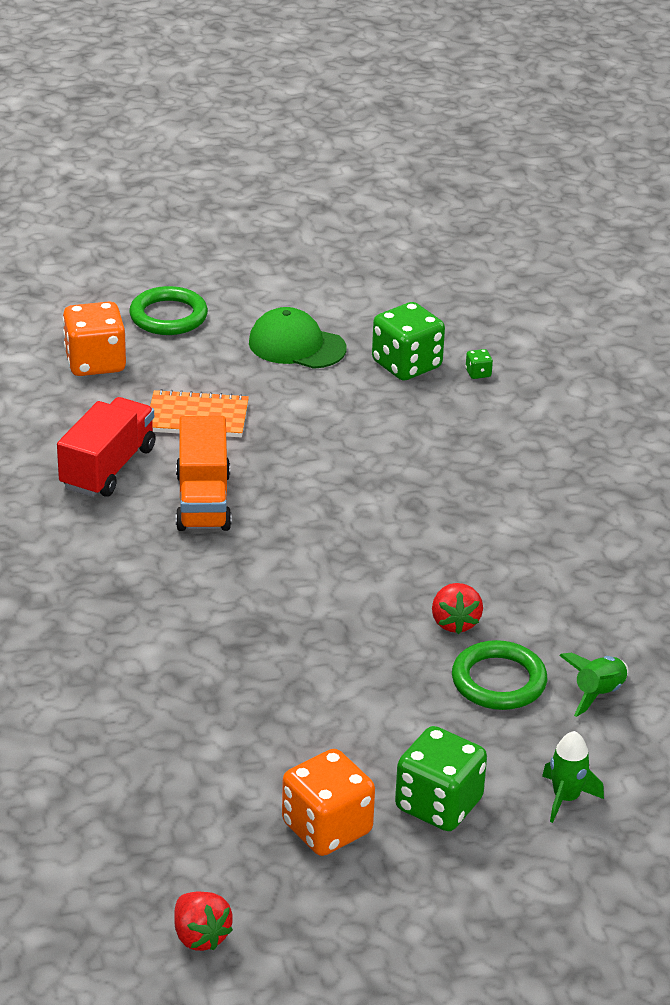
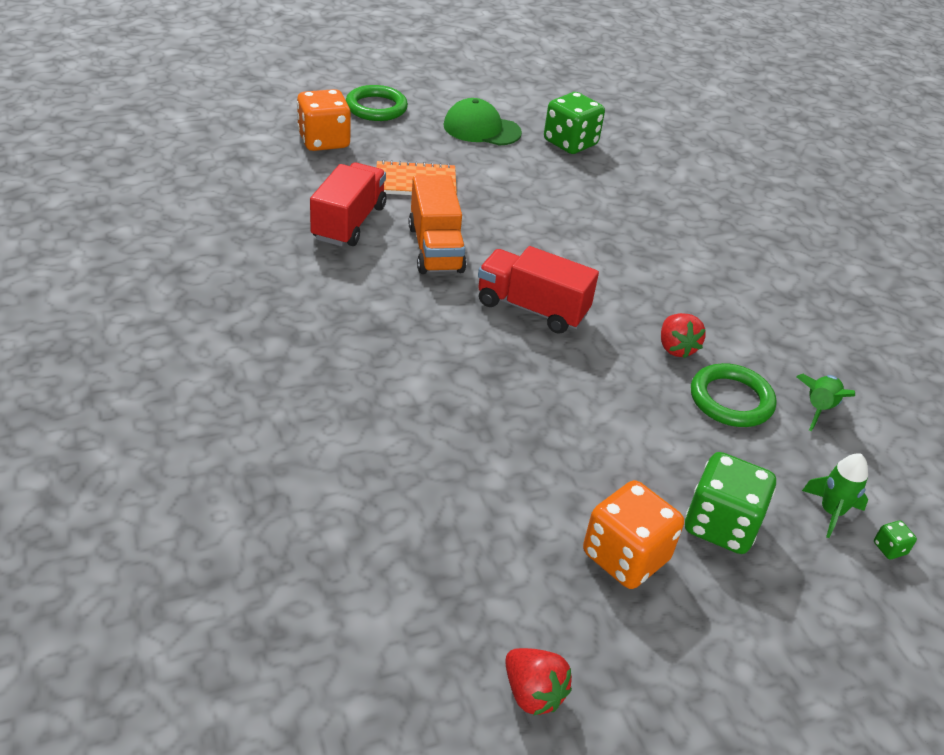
camera: 10 degrees left, 5 degrees up
green dice [465,349,493,379] -> green dice moved to [874,520,917,559]
none -> red truck [478,246,599,334]

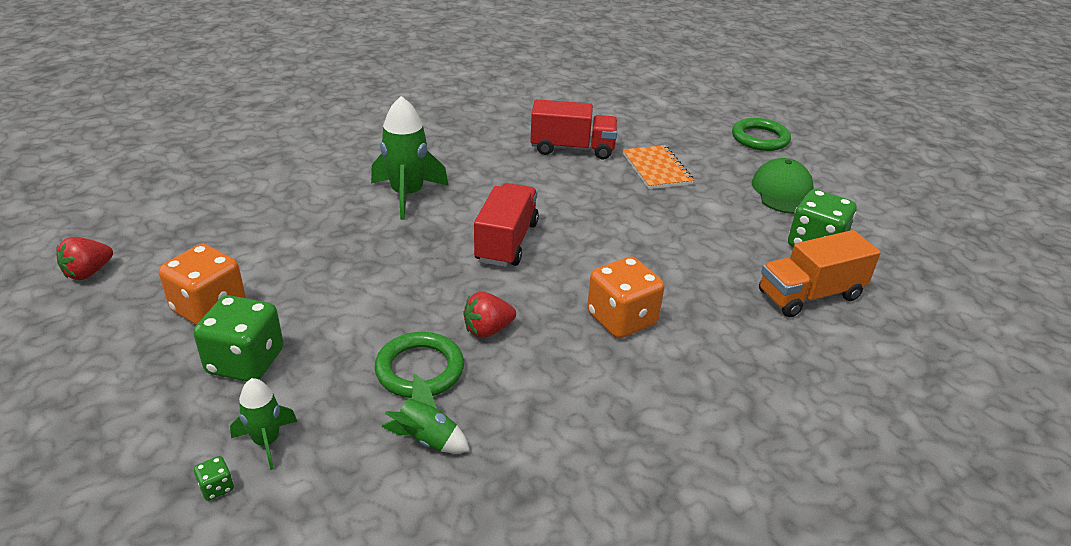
camera: 80 degrees right, 5 degrees down
orange dice [297,89,351,151] -> orange dice moved to [587,256,665,338]
orange truck [408,175,466,274] -> orange truck moved to [759,230,881,317]
none -> green rocket [371,96,449,220]

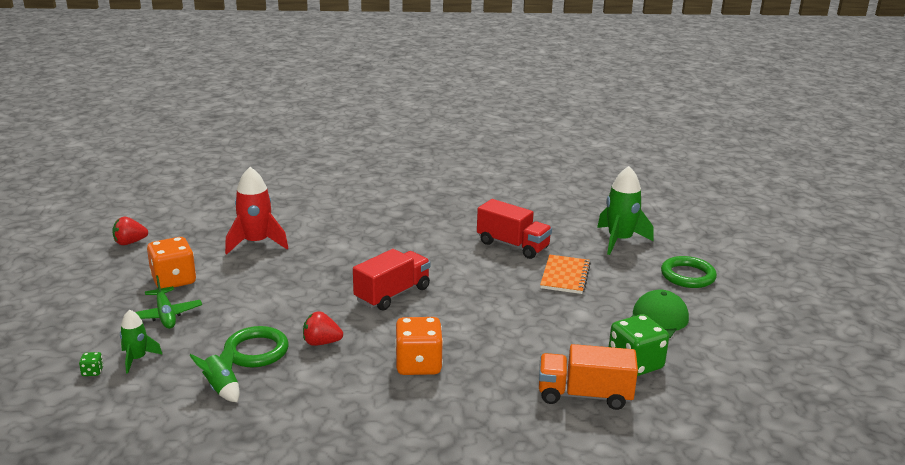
camera: 30 degrees right, 10 degrees down
green dice [193,295,284,382] -> green plane [135,275,202,329]
green rocket [371,96,449,220] -> green rocket moved to [597,166,654,255]
none -> red rocket [225,167,288,254]

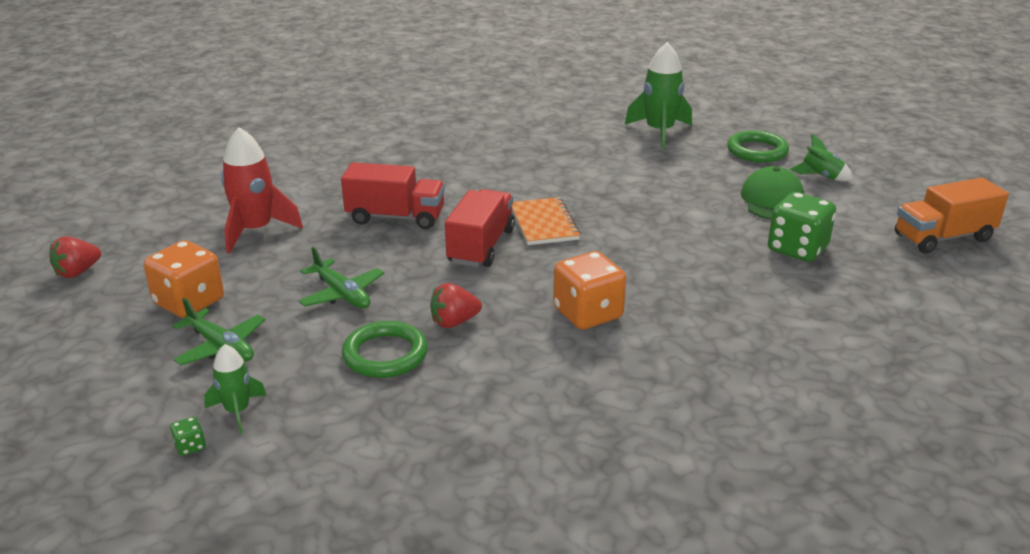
camera: 25 degrees left, 5 degrees up
green rocket [189,342,240,402] -> green rocket moved to [789,134,854,182]
red truck [477,199,552,259] -> red truck moved to [341,162,445,229]
orange truck [539,344,638,410] -> orange truck moved to [895,177,1009,253]
orange notebook [540,254,591,294] -> orange notebook moved to [512,197,581,245]
none -> green plane [298,247,384,309]

